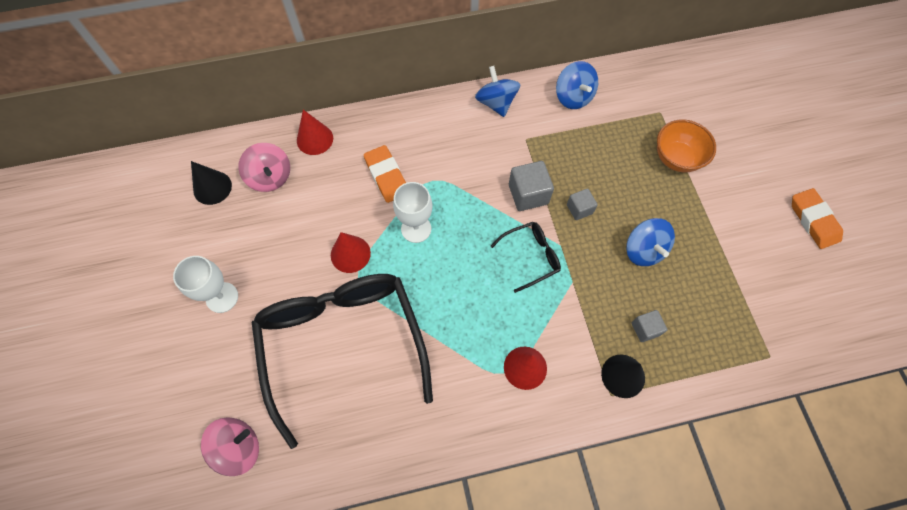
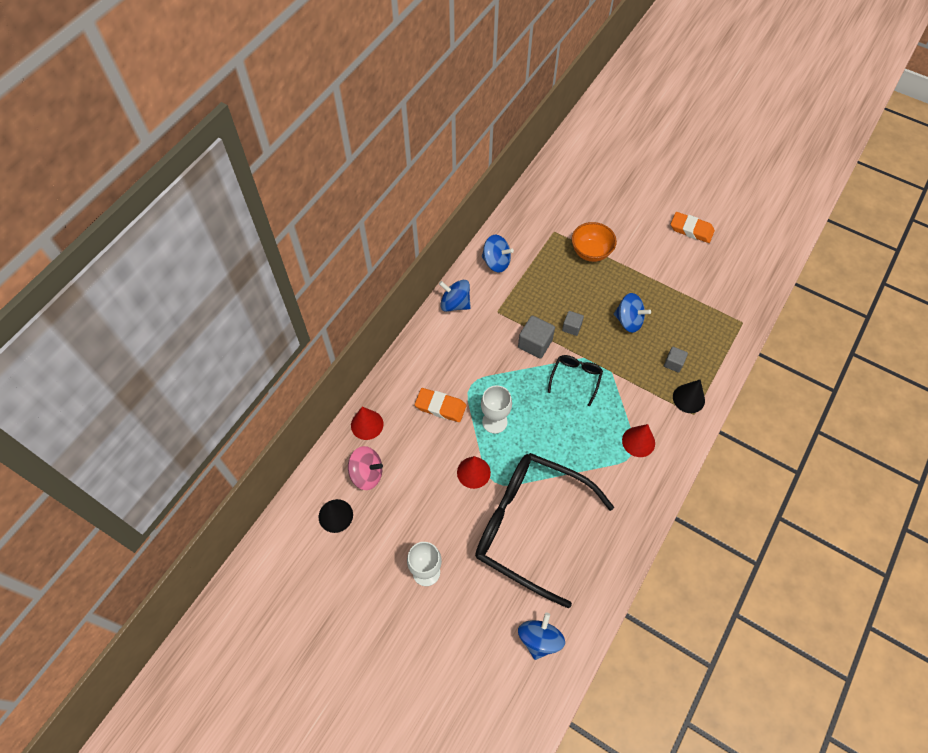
camera: 45 degrees left, 5 degrees down
pink spinning top [201,417,259,476] -> blue spinning top [518,612,565,660]

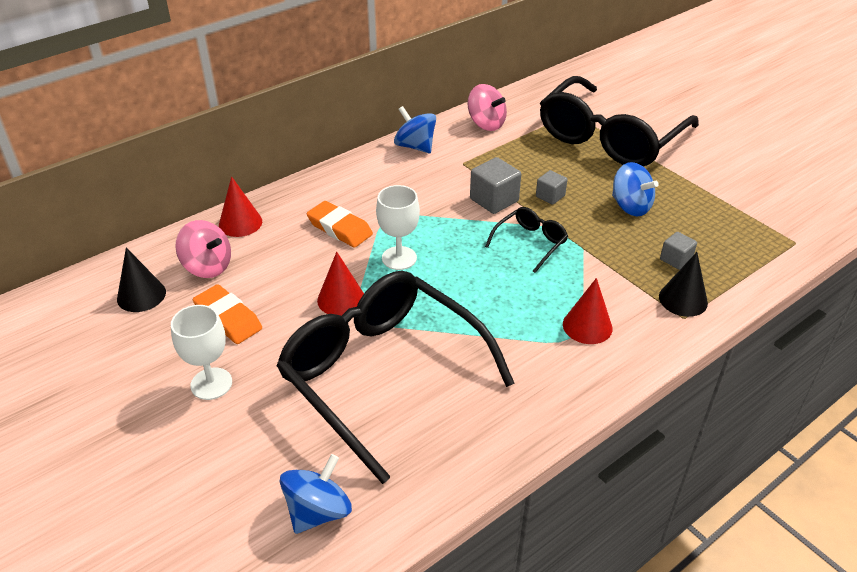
camera: 20 degrees right, 20 degrees down
blue spinning top [482,235,514,273] -> pink spinning top [467,84,507,131]
orange bowl [572,222,617,262] -> black glasses [540,76,699,167]
orange eraser [671,212,715,243] -> orange eraser moved to [193,284,262,344]

